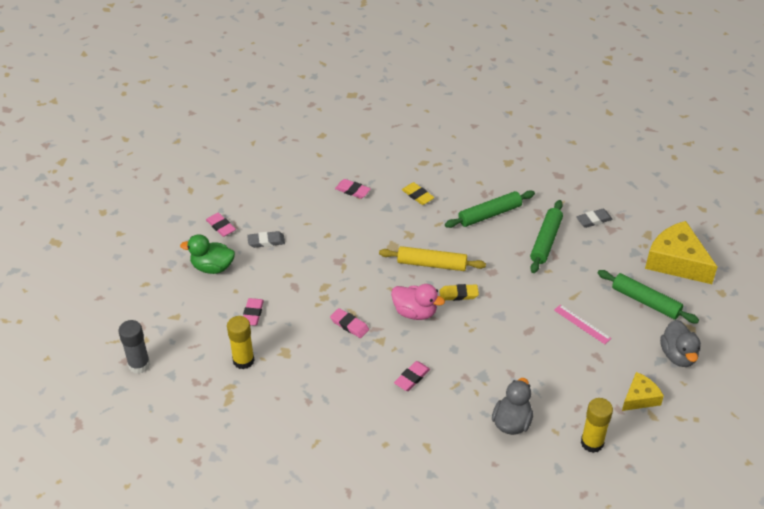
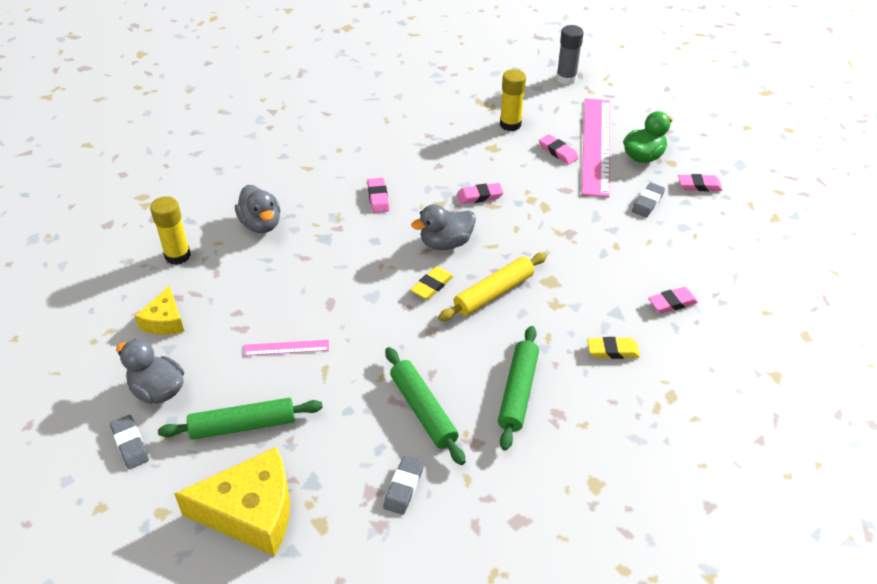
camera: 130 degrees right, 0 degrees up
pink duck [391,284,445,320] -> grey duck [411,204,476,250]
none -> grey eraser [110,415,149,469]
none -> pink ruler [582,98,610,197]

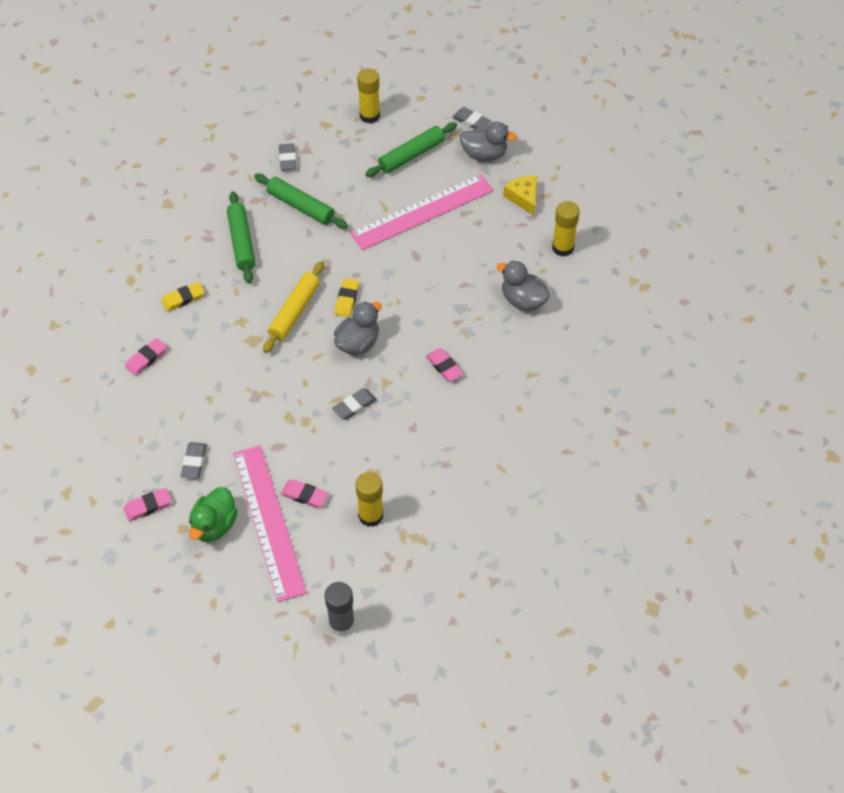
camera: 155 degrees right, 10 degrees up
yellow cheese [174,447,290,556] -> yellow glue stick [357,68,380,123]
pink ruler [244,340,329,356] -> pink ruler [350,174,494,250], size x2.33
pink eraser [457,183,503,204] -> grey eraser [332,388,377,420]

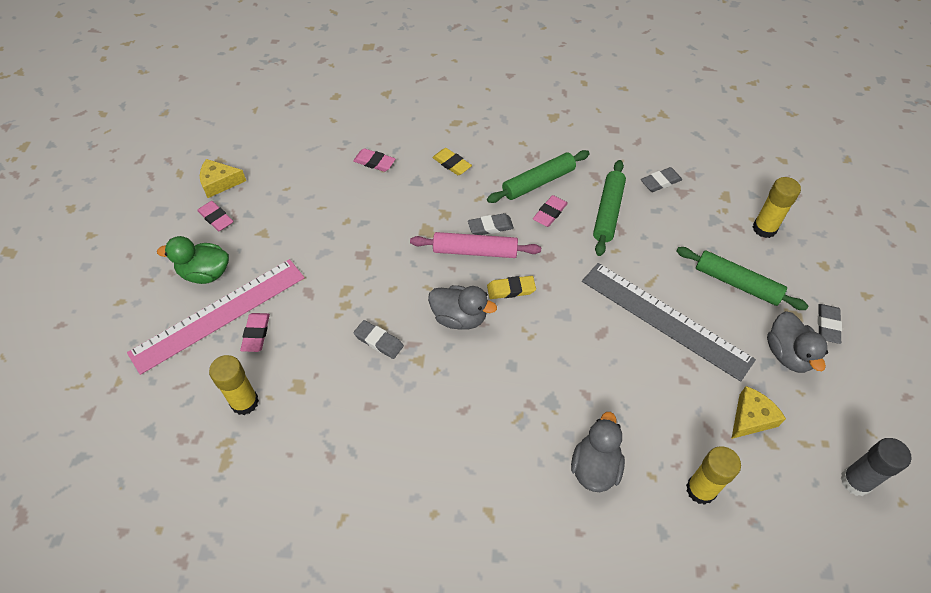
camera: 70 degrees right, 0 degrees up
grey eraser [181,442,207,479] -> grey eraser moved to [468,213,514,235]
yellow rolling pin [263,261,324,353] -> pink rolling pin [410,232,541,258]
grey glue stick [325,582,355,636] -> grey glue stick moved to [841,438,912,496]
pink ruler [350,174,494,250] -> grey ruler [582,263,756,382]
pink eraser [426,348,464,382] -> pink eraser moved to [533,195,568,227]
none -> yellow cheese [200,159,246,198]

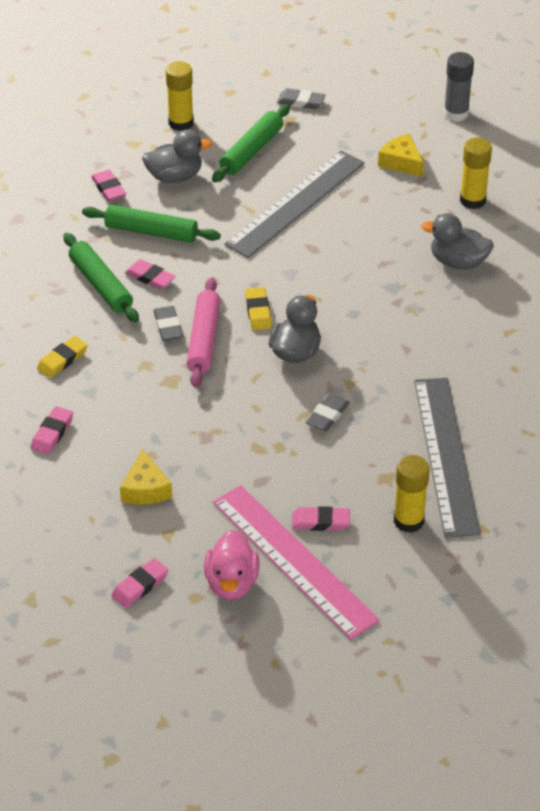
camera: 90 degrees left, 10 degrees down
green duck [157,236,229,284] -> pink duck [204,530,259,600]
yellow cheese [200,159,246,198] -> yellow cheese moved to [120,449,172,505]
grey eraser [641,167,682,192] -> pink eraser [91,169,126,201]
grey duck [767,311,828,373] -> grey duck moved to [142,130,212,183]
none -> grey ruler [414,378,481,538]

